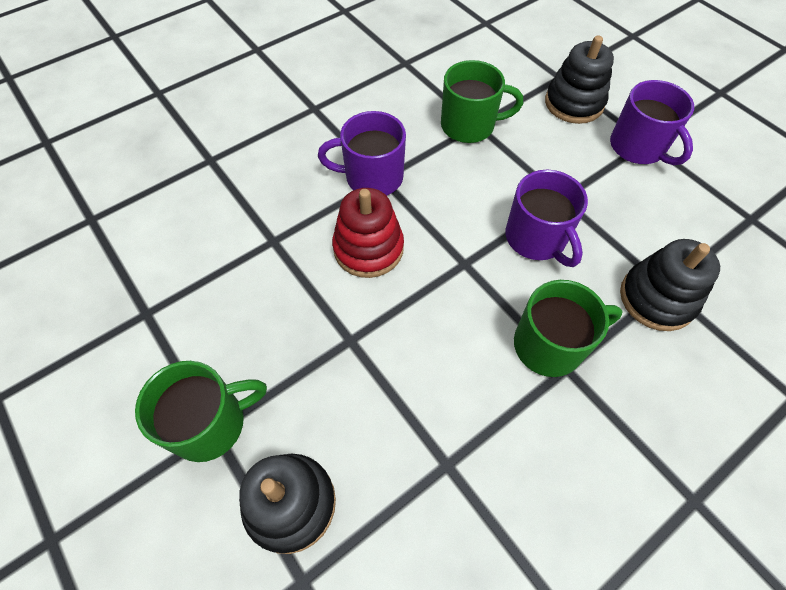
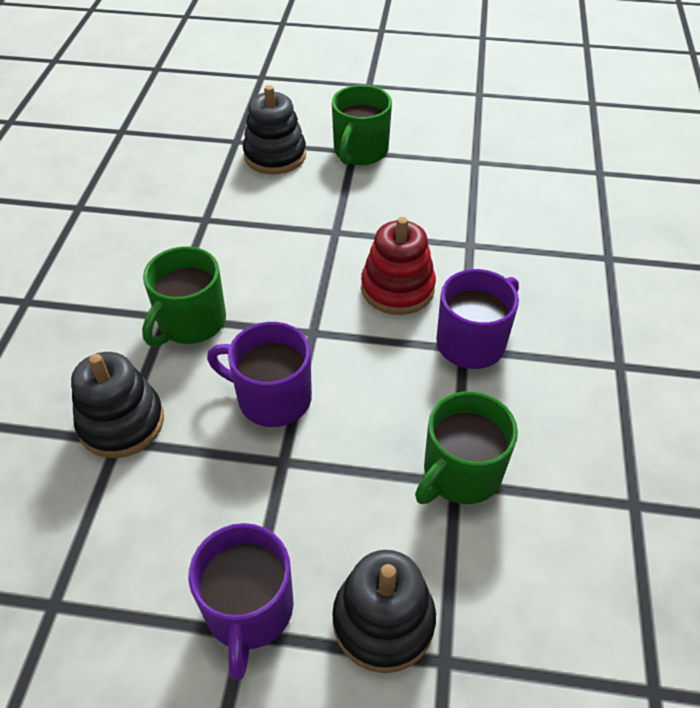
camera: 135 degrees right, 10 degrees down
purple mug [610,80,694,165] -> purple mug turned 105 degrees counterclockwise [188,523,294,680]

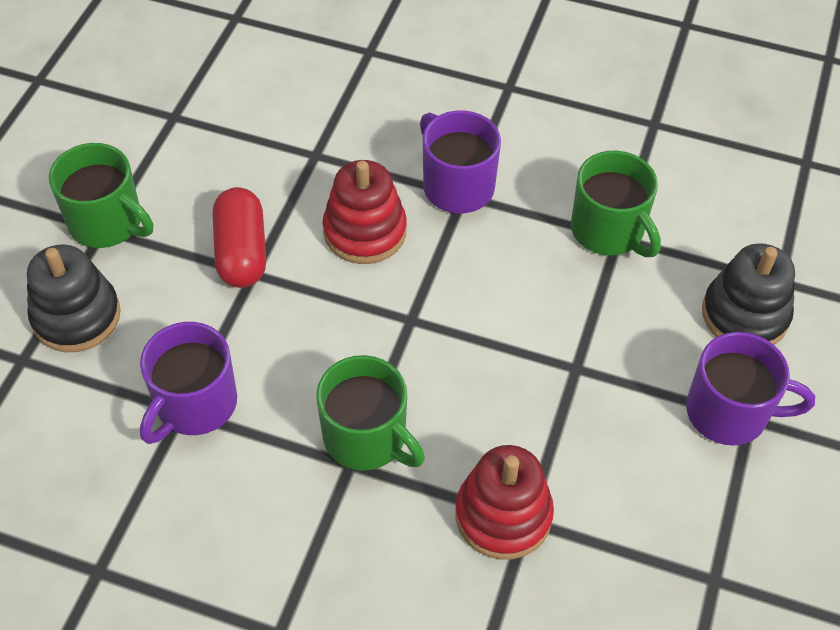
camera: 80 degrees left, 5 degrees up
black stacking toy [71,352,164,458] -> red stacking toy [455,445,554,560]
purple mug [207,322,312,427] -> purple mug moved to [140,322,237,444]
none -> red capsule [213,187,266,288]

